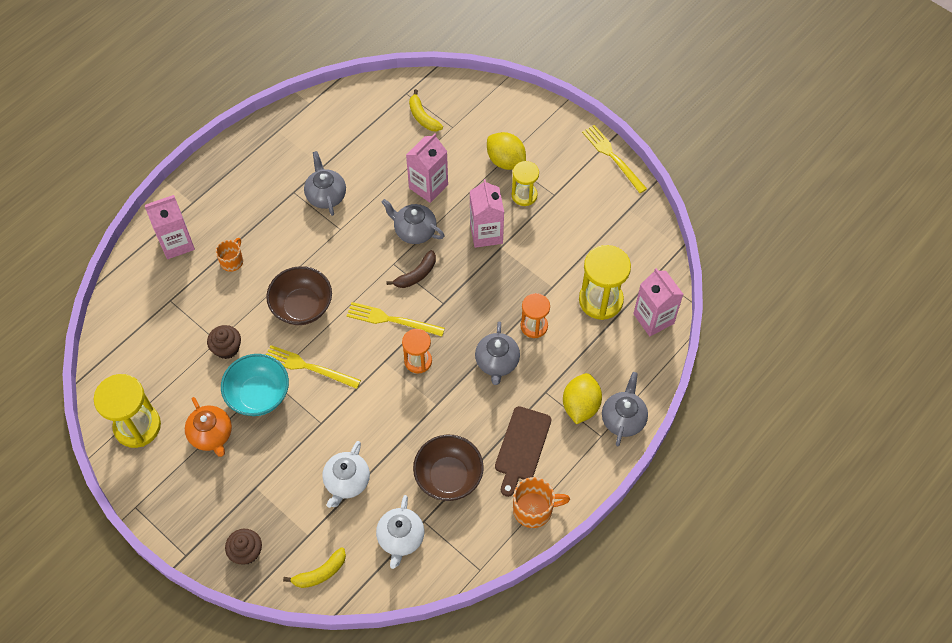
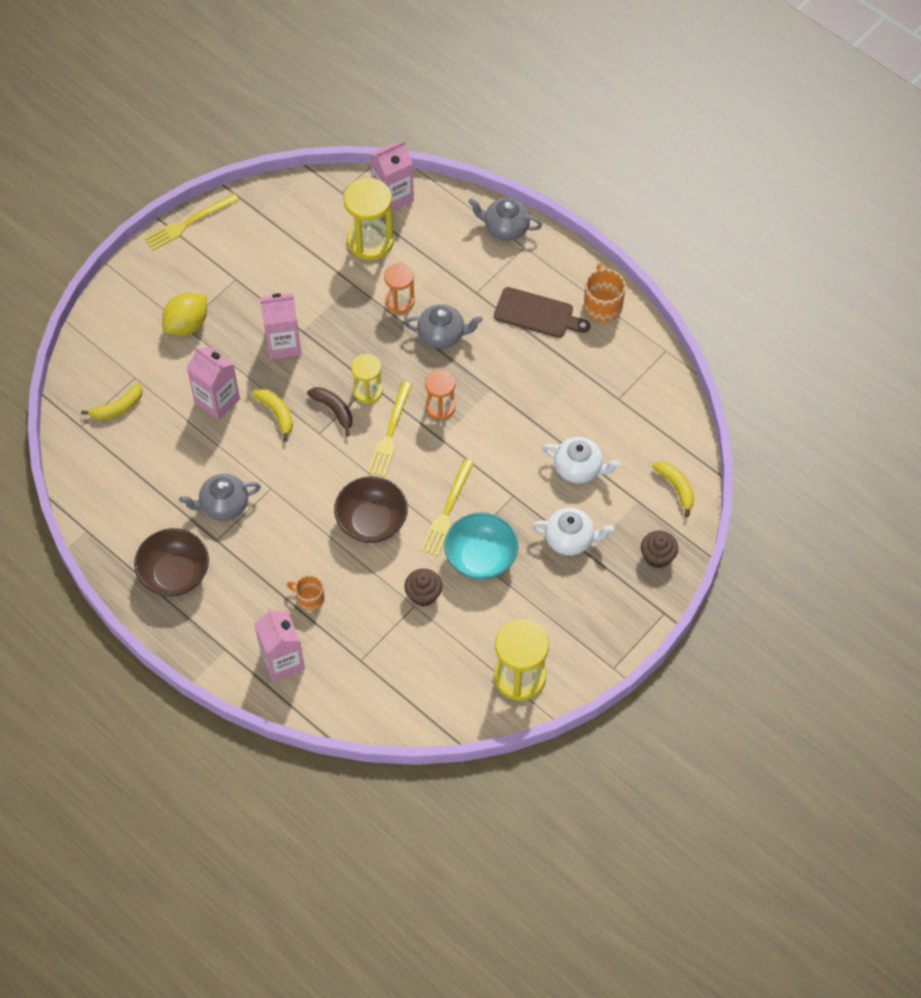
camera: 90 degrees left, 0 degrees up
orange teapot [185,397,232,457] -> none
white teapot [376,495,424,569] -> white teapot moved to [531,508,614,555]
grey teapot [381,199,444,244] -> yellow banana [252,388,293,441]
brown bowl [413,435,484,501] -> brown bowl moved to [134,528,209,596]
yellow hourglass [512,161,539,206] -> yellow hourglass moved to [351,354,383,404]
yellow lemon [563,373,602,424] -> none

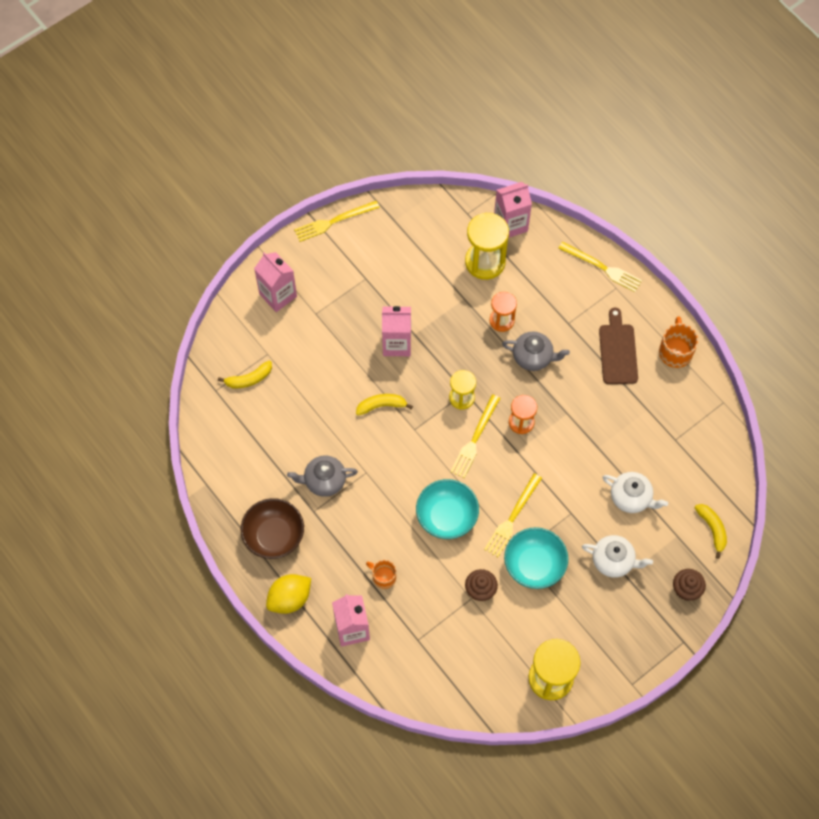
camera: 10 degrees right, 5 degrees up
yellow lemon [162,293,207,336] -> yellow lemon moved to [266,574,311,614]
pink carton [187,347,240,420] -> pink carton moved to [254,252,297,312]
yellow banana [252,388,293,441] -> yellow banana turned 75 degrees counterclockwise [356,394,413,415]
brown banana [307,387,353,437] -> none
brown bowl [334,476,408,543] -> turquoise bowl [416,479,479,539]
grey teapot [468,198,542,241] -> yellow fork [558,242,642,292]
brown cutting board [494,287,590,338] -> brown cutting board turned 120 degrees counterclockwise [599,308,638,384]

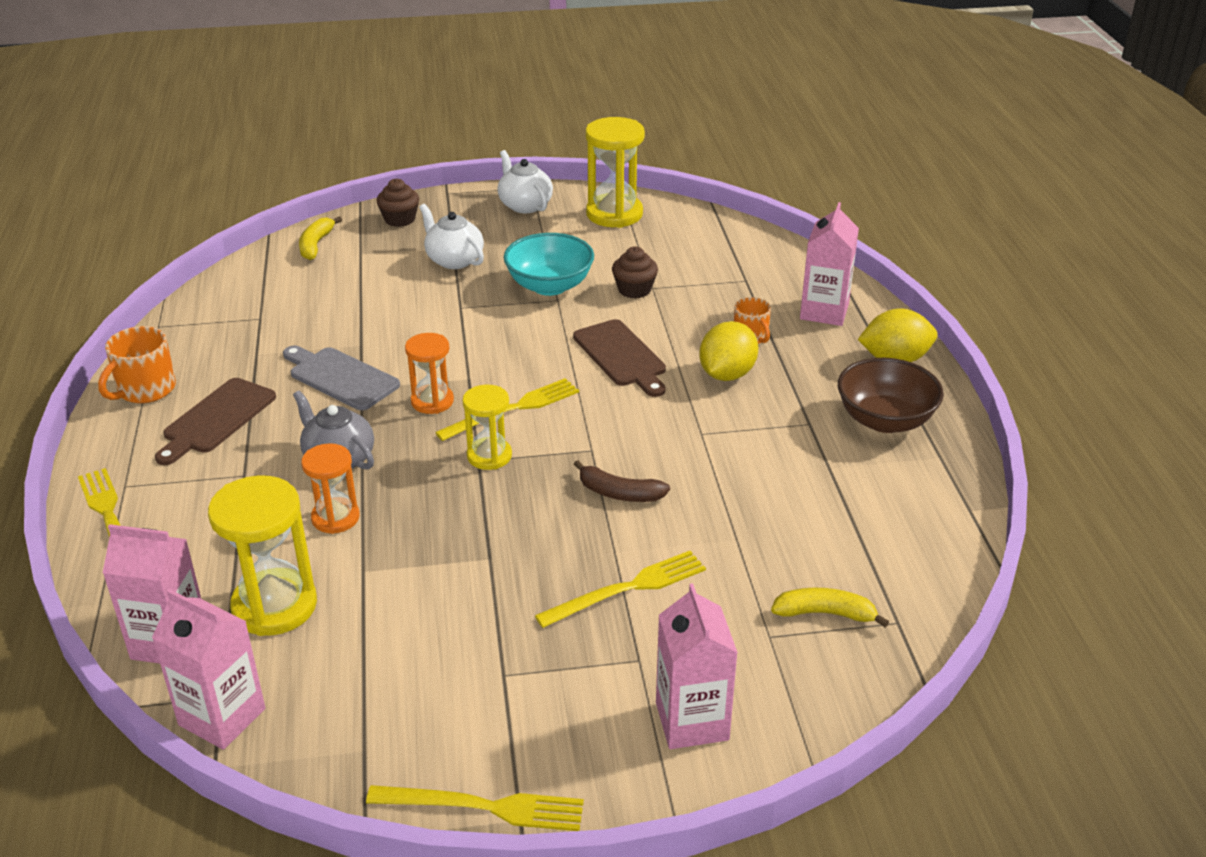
camera: 150 degrees left, 30 degrees down
grey teapot [287,456,358,497] -> none
yellow banana [356,394,413,415] -> brown banana [574,460,670,502]
pink carton [382,306,411,356] -> pink carton moved to [152,589,266,750]
turquoise bowl [416,479,479,539] -> brown cutting board [573,319,666,397]
yellow fork [484,473,542,557] -> yellow fork moved to [535,551,706,628]
white teapot [603,472,668,513] -> white teapot moved to [497,150,553,213]
none -> grey cutting board [283,346,400,410]
none -> yellow lemon [699,321,758,381]

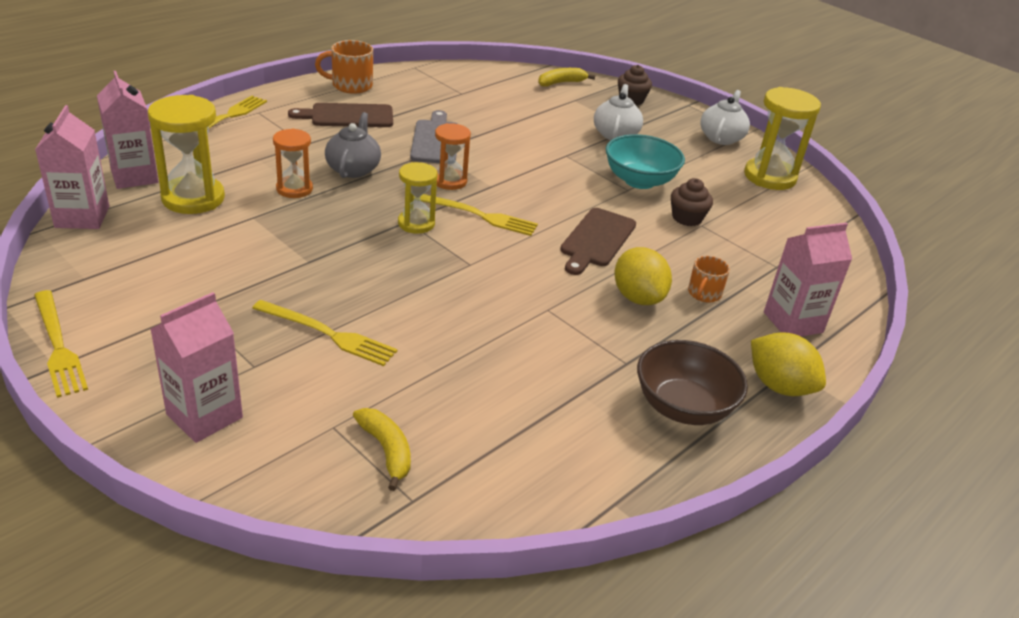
camera: 50 degrees right, 0 degrees up
brown banana [574,460,670,502] -> none
yellow lemon [699,321,758,381] -> yellow lemon turned 75 degrees clockwise [615,247,672,305]

